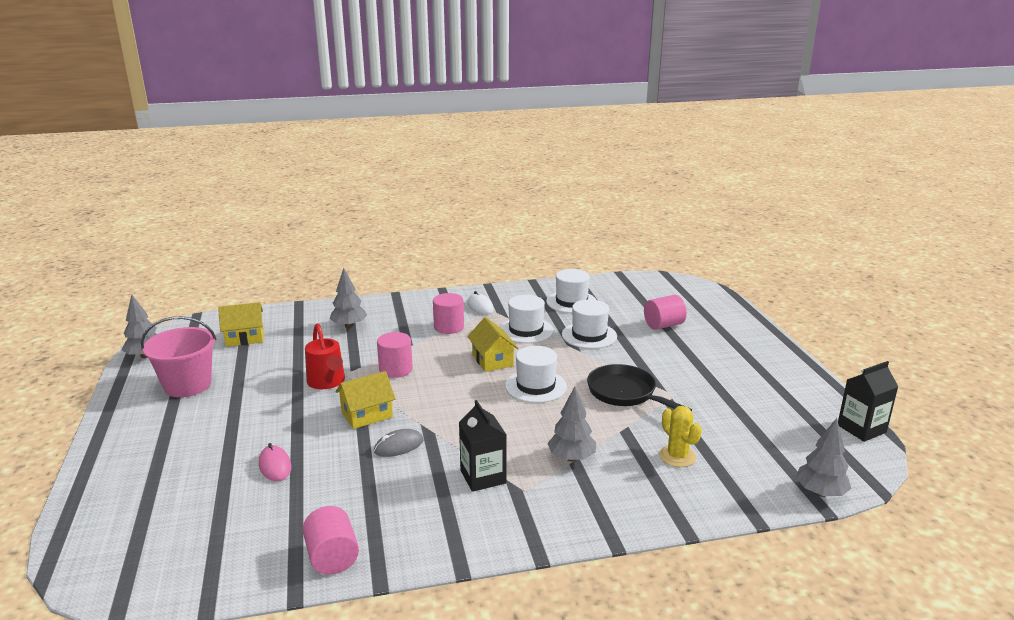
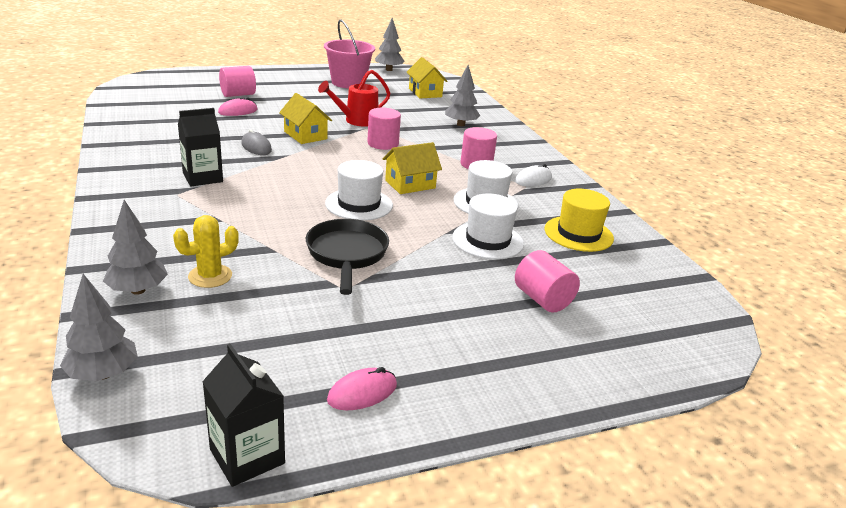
camera: 80 degrees right, 5 degrees up
pink cylinder [302,506,359,575] -> pink cylinder moved to [219,66,256,97]
white hat [546,269,596,313] -> yellow hat [545,189,614,252]
grey tree [547,387,596,462] -> grey tree moved to [103,200,168,295]
black pan [587,364,692,412] -> black pan turned 45 degrees counterclockwise [306,219,389,295]
none -> pink mouse [327,367,397,410]

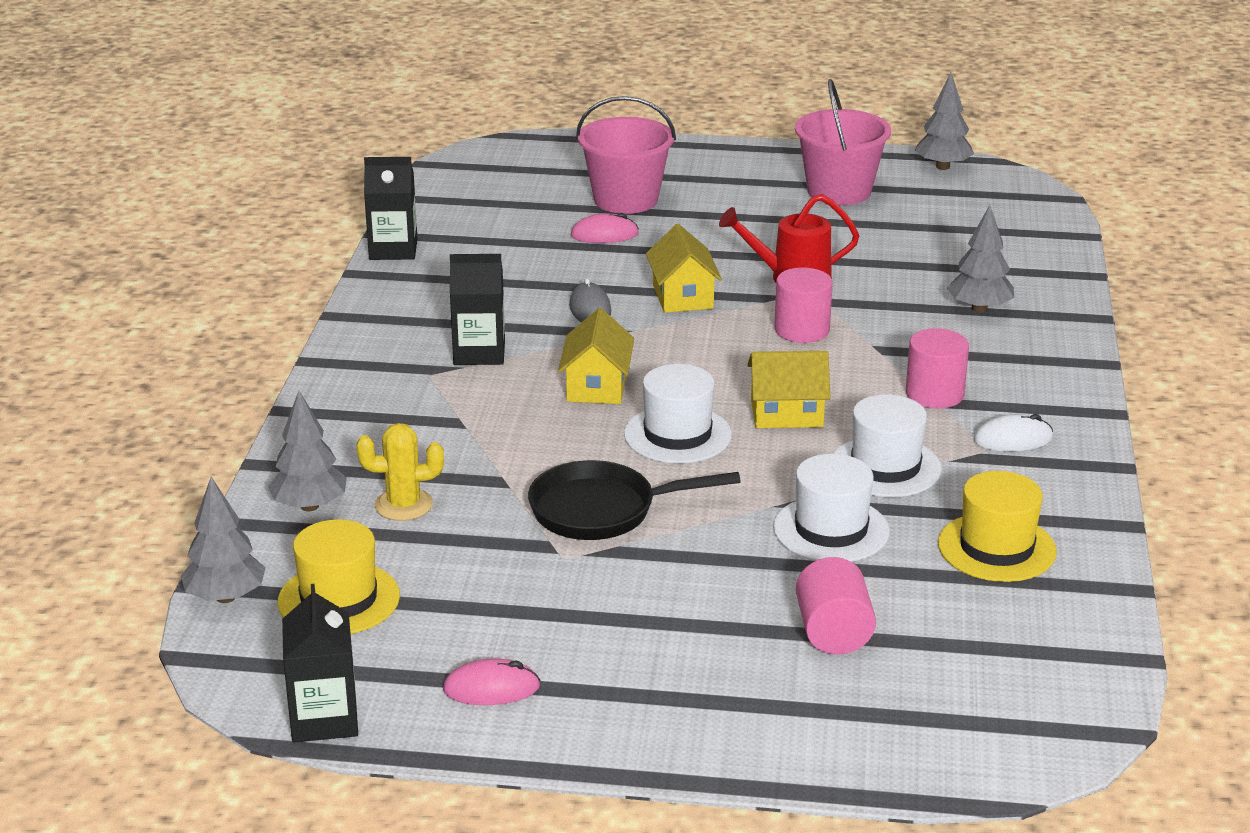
camera: 30 degrees right, 0 degrees up
pink cylinder [219,66,256,97] -> pink bucket [576,96,676,214]
black pan [306,219,389,295] -> black pan turned 120 degrees counterclockwise [528,460,741,540]
yellow house [406,57,448,98] -> yellow house moved to [558,308,634,404]
none -> yellow hat [277,519,400,634]
none -> black carton [364,157,417,260]

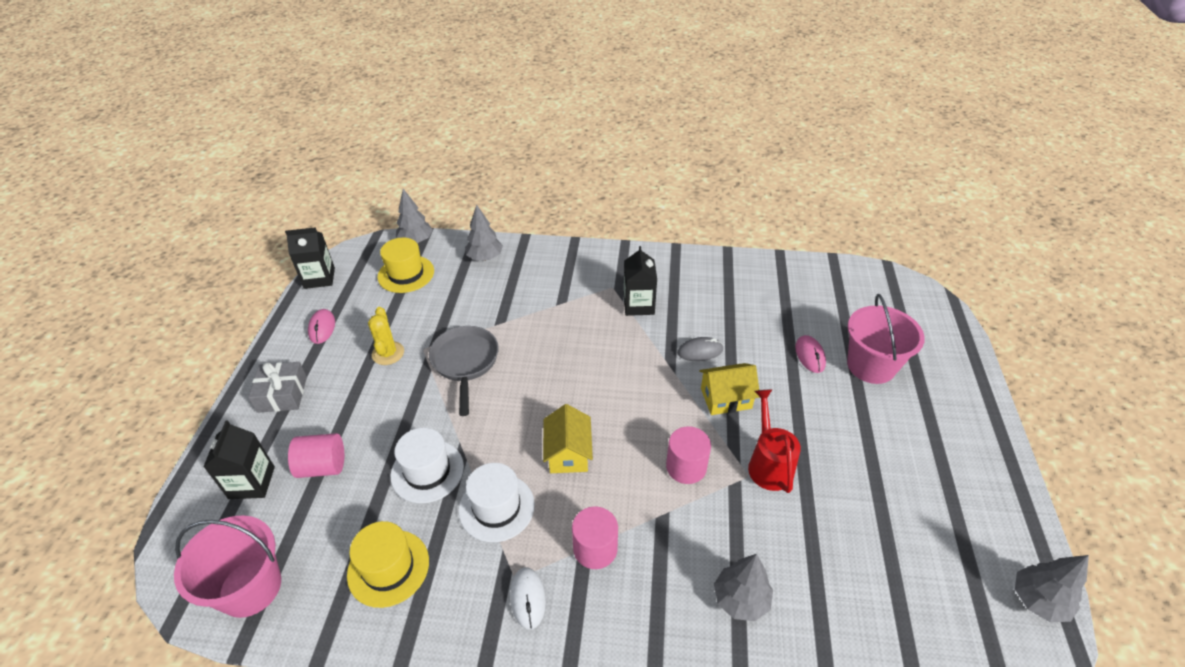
camera: 90 degrees right, 15 degrees up
yellow cactus [356,423,444,521] -> yellow cactus moved to [368,307,404,365]
black carton [364,157,417,260] -> black carton moved to [203,420,275,499]
black pan [528,460,741,540] -> grey pan [429,326,499,416]
yellow house [558,308,634,404] -> none
white hat [624,364,732,464] -> none
pink bucket [795,79,891,205] -> pink bucket moved to [174,515,281,618]
none -> grey gift [248,362,307,413]

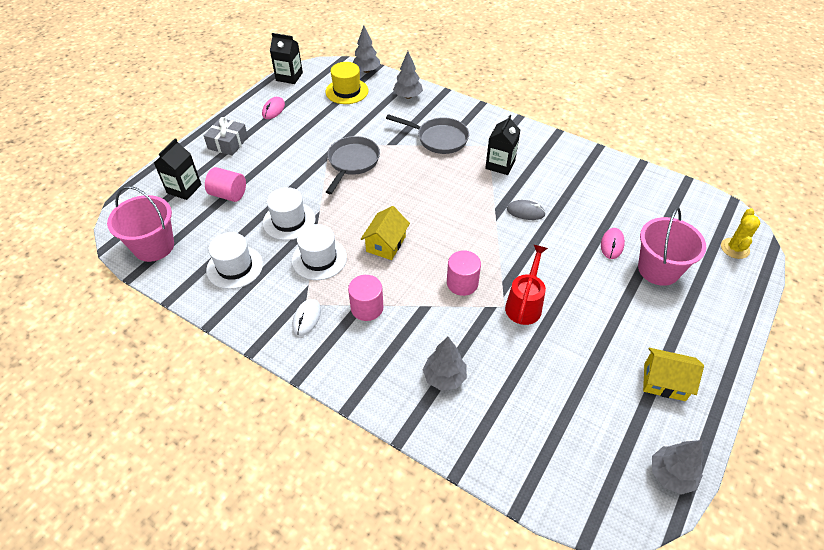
camera: 25 degrees right, 5 degrees up
yellow hat [347,521,429,608] -> white hat [206,232,263,289]
yellow cactus [368,307,404,365] -> yellow cactus moved to [721,208,760,259]
yellow house [699,363,760,415] -> yellow house moved to [643,348,704,401]
none -> grey pan [386,114,469,154]

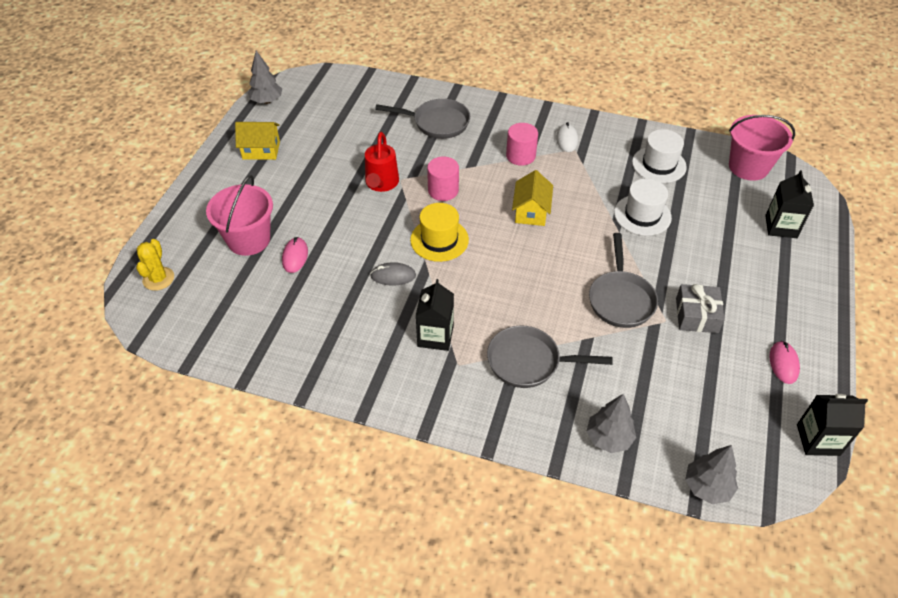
camera: 165 degrees right, 0 degrees up
grey gift [204,117,248,156] -> grey gift moved to [676,284,725,333]
pink cylinder [205,167,246,202] -> none
white hat [292,224,347,280] -> none
yellow hat [326,62,368,104] -> yellow hat moved to [410,203,469,262]
grey tree [423,337,467,391] -> grey pan [375,99,470,139]

